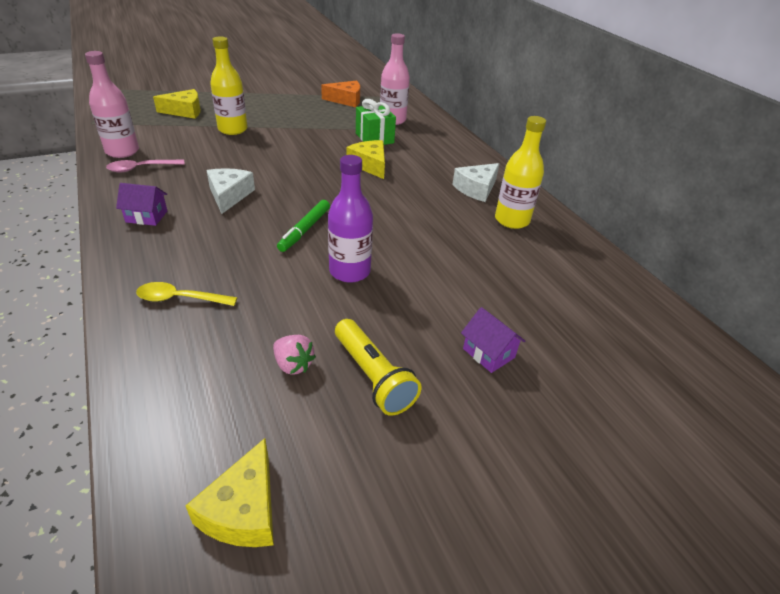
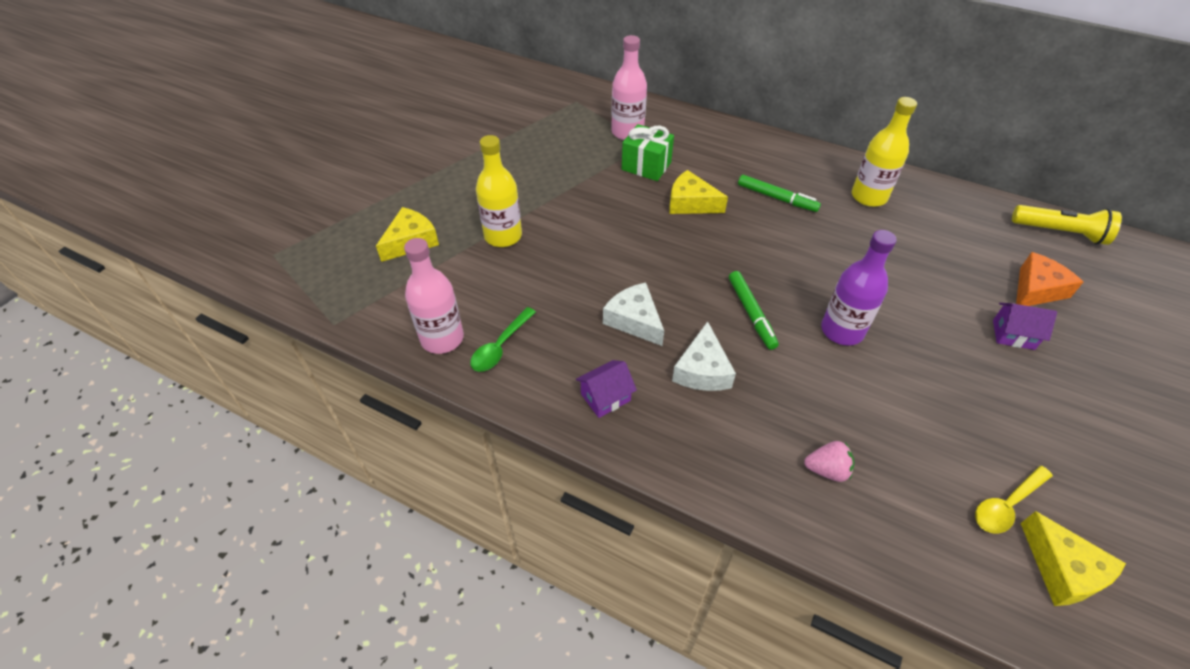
camera: 35 degrees left, 10 degrees up
pink spoon [106,160,185,172] -> green spoon [470,307,536,372]
yellow spoon [136,282,237,306] -> yellow spoon moved to [975,466,1053,533]
pink strawberry [273,335,316,375] -> pink strawberry moved to [804,441,855,482]
orange cheese [321,81,360,107] -> orange cheese moved to [1016,252,1083,306]
yellow flashlight [335,319,421,416] -> yellow flashlight moved to [1012,205,1122,245]
white cheese [452,163,500,202] -> white cheese moved to [672,321,736,391]
none -> green marker [738,175,821,212]

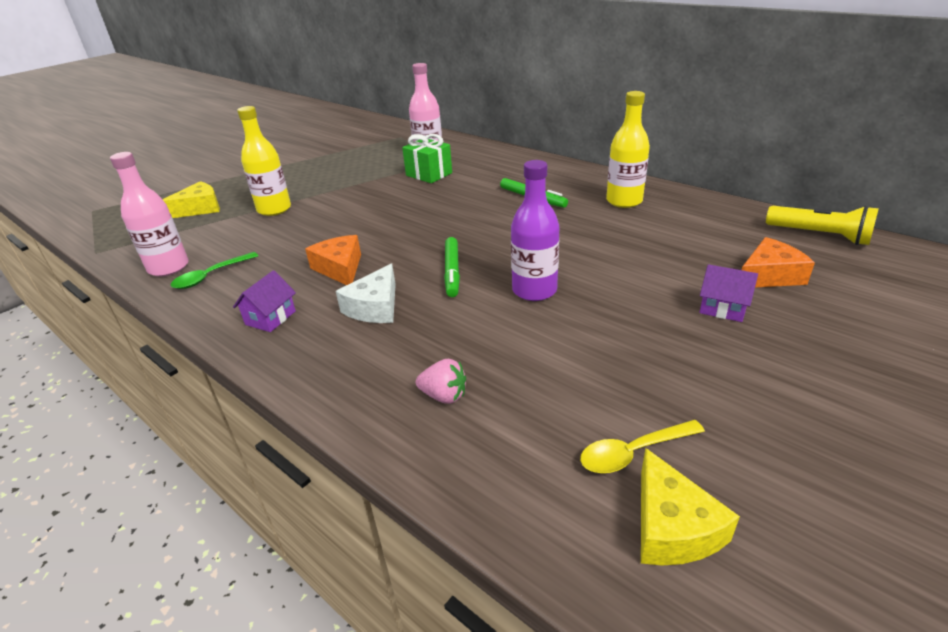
camera: 15 degrees right, 15 degrees down
purple house [576,360,637,418] -> purple house turned 45 degrees counterclockwise [233,270,296,332]
white cheese [603,283,664,346] -> orange cheese [305,235,361,285]
yellow cheese [669,170,728,214] -> none

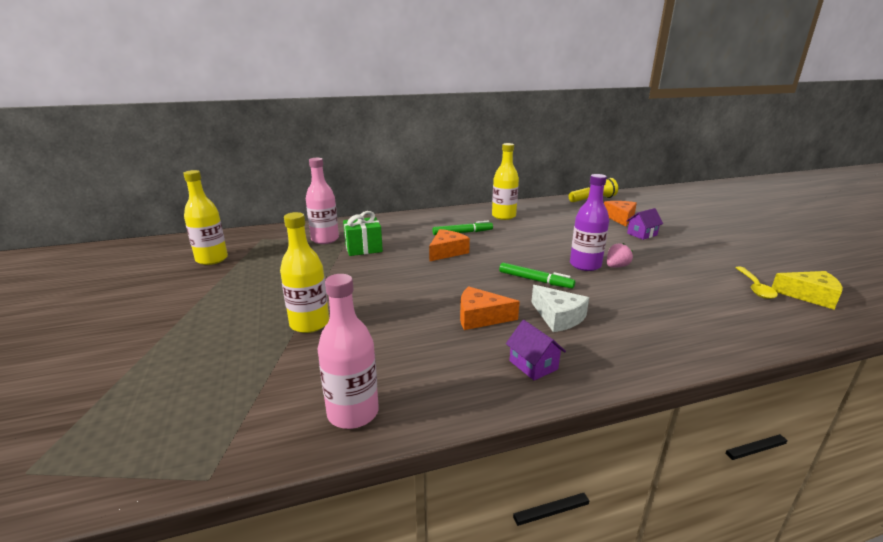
camera: 60 degrees left, 10 degrees down
yellow cheese [162,181,220,218] -> none
green spoon [171,252,258,289] -> none
pink strawberry [416,359,466,404] -> pink strawberry moved to [607,243,633,268]
none -> yellow bottle [183,170,228,265]
none -> orange cheese [429,229,470,262]

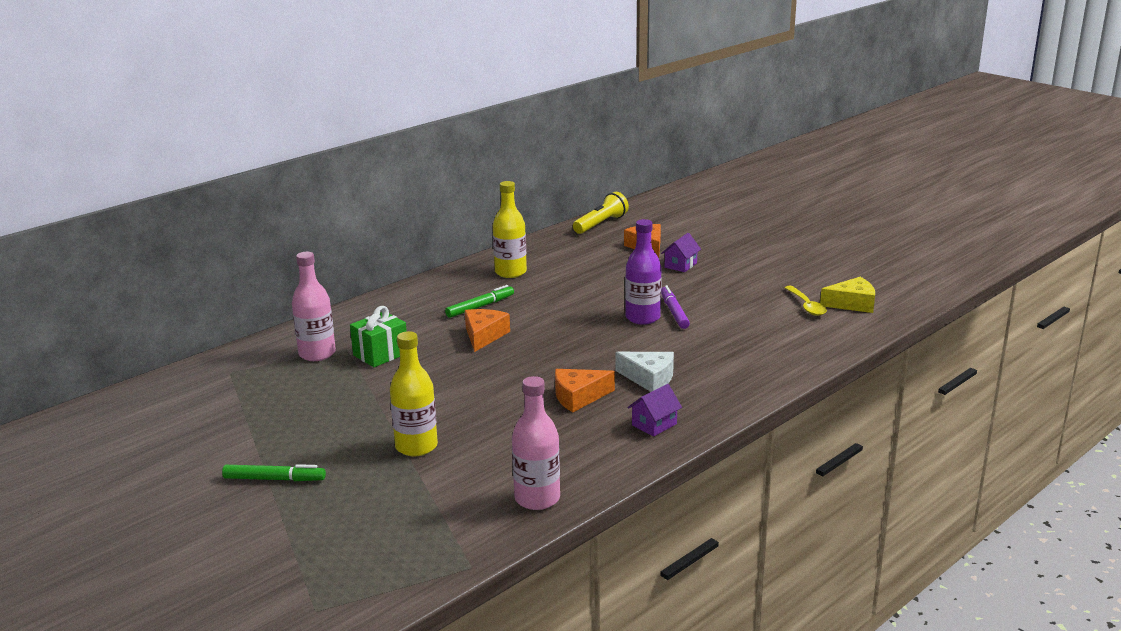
camera: 25 degrees left, 0 degrees up
yellow bottle [183,170,228,265] -> none
green marker [499,263,575,288] -> green marker moved to [222,464,326,481]
purple house [506,320,566,381] -> purple house turned 75 degrees counterclockwise [627,384,682,437]
pink strawberry [607,243,633,268] -> purple marker [661,285,690,329]

